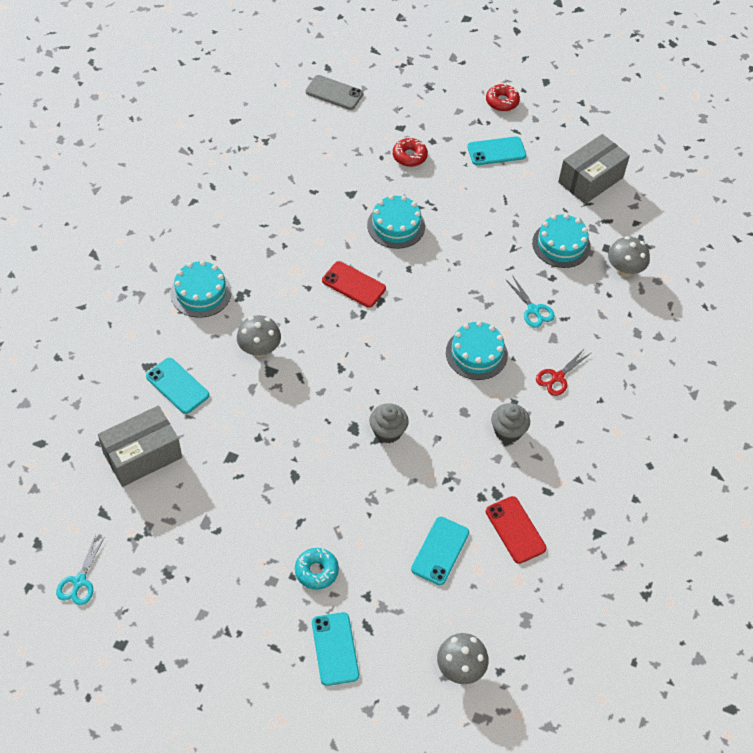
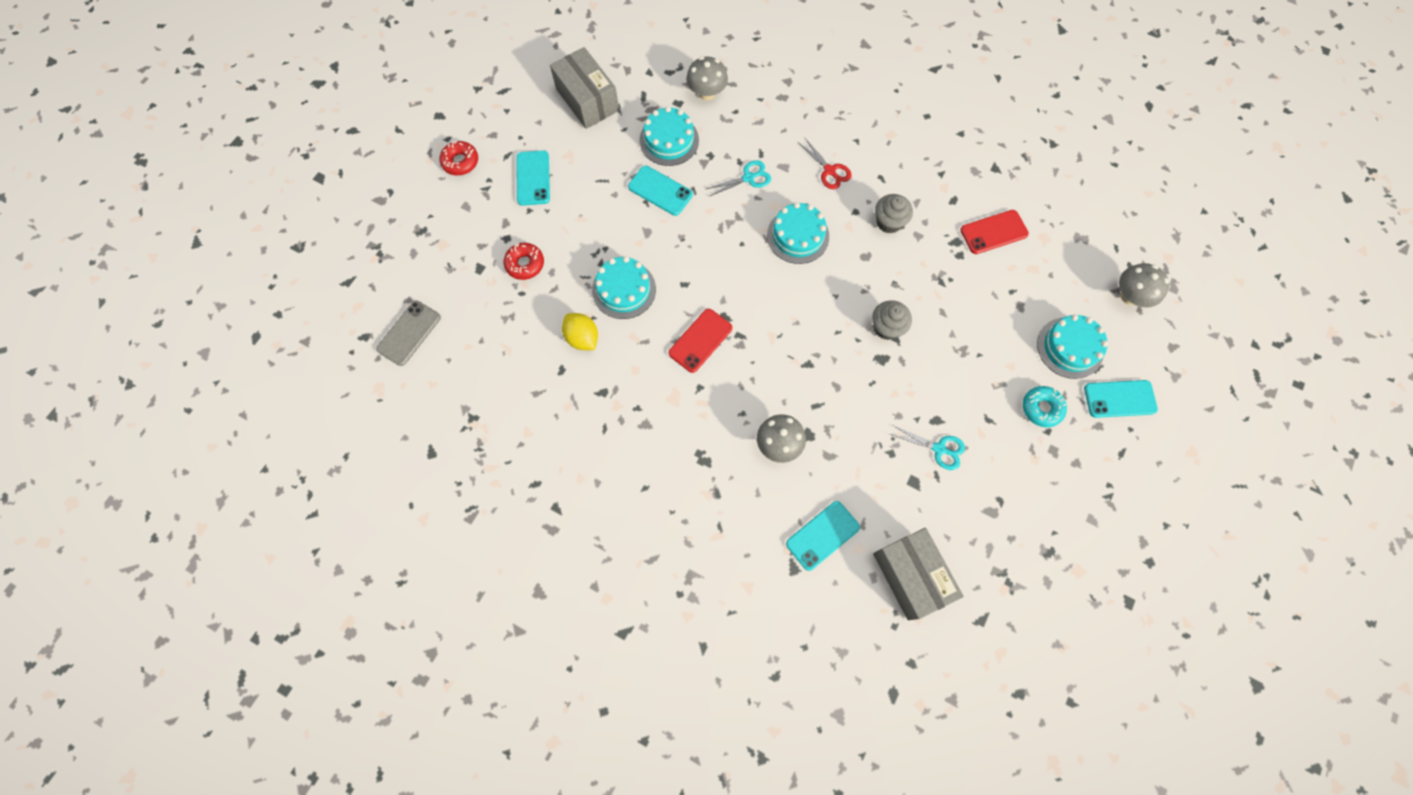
camera: 80 degrees left, 15 degrees up
turquoise scissors [56,534,105,605] -> turquoise scissors moved to [890,425,965,470]
turquoise cake [170,260,232,318] -> turquoise cake moved to [1037,314,1108,379]
turquoise phone [411,517,469,585] -> turquoise phone moved to [628,165,693,216]
none -> yellow lemon [562,313,598,350]

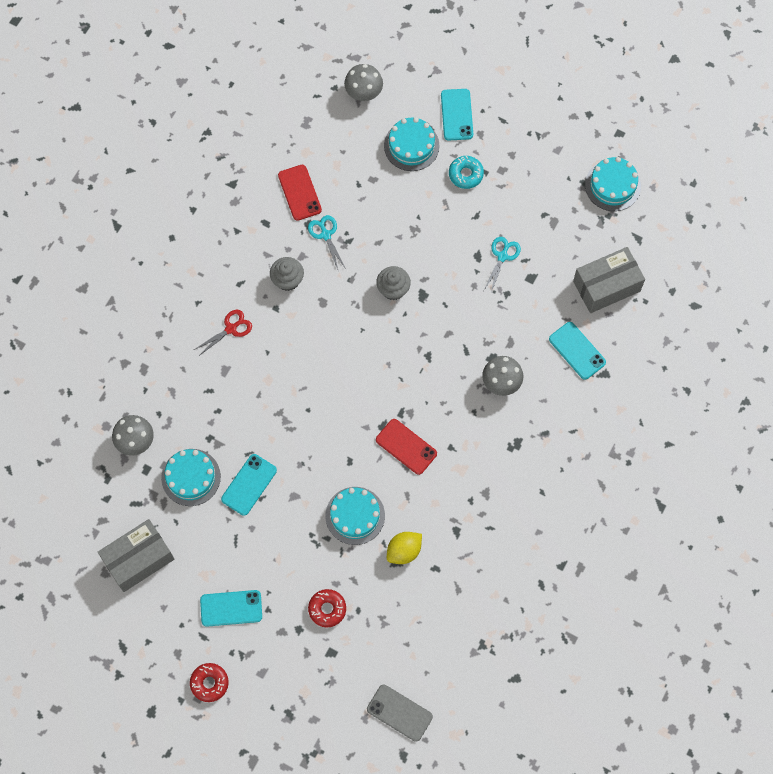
camera: 90 degrees left, 0 degrees up
turquoise scissors [706,160,771,196] -> turquoise scissors moved to [308,215,346,272]
turquoise cake [767,202,829,264] -> turquoise cake moved to [585,157,641,211]

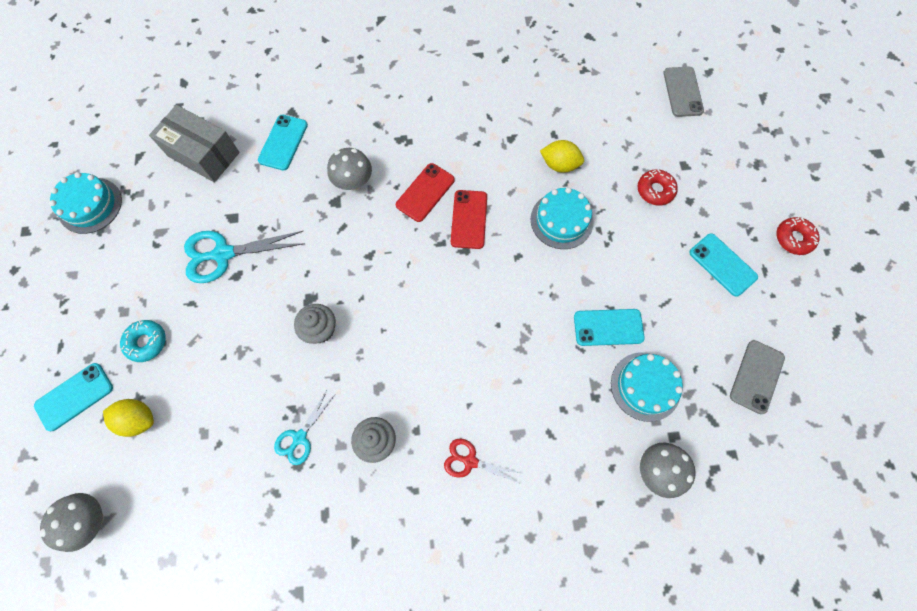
camera: 125 degrees left, 0 degrees up
grey box [98,519,174,592] -> grey phone [730,340,785,414]
red phone [278,165,322,221] -> red phone moved to [396,163,455,222]
turquoise cake [384,117,439,171] -> yellow lemon [103,399,154,437]
turquoise scissors [484,237,521,293] -> turquoise scissors [184,231,305,283], size x1.70

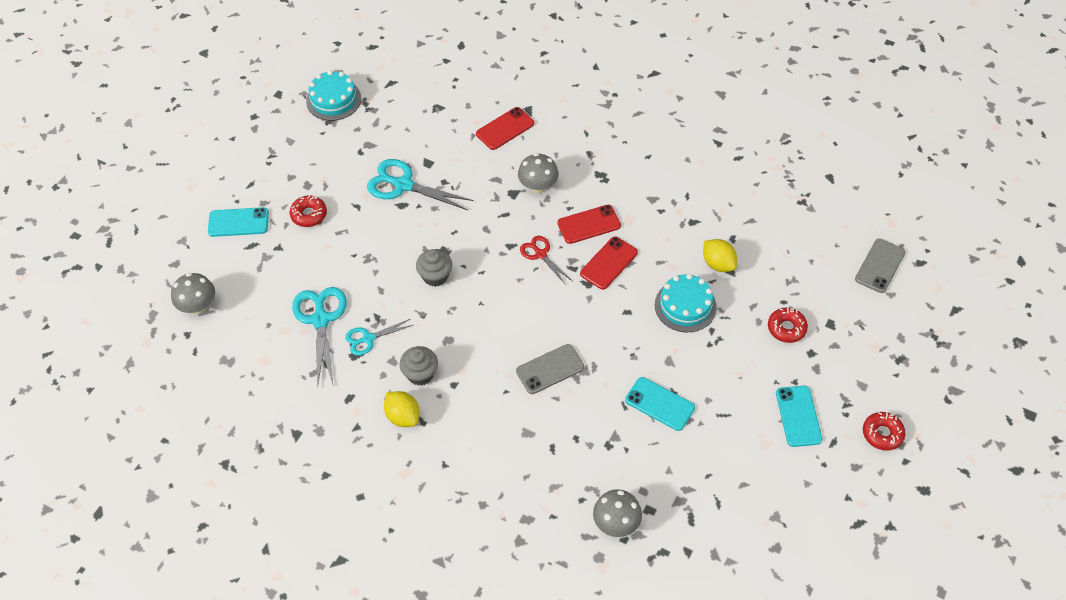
camera: 35 degrees right, 15 degrees down
yellow lemon [103,399,154,437] -> yellow lemon moved to [384,391,420,427]
turquoise donut [120,320,166,362] -> red donut [290,195,327,227]
grey box [149,105,240,183] -> none
turquoise phone [258,115,308,170] -> red phone [476,107,534,150]
red scissors [444,439,524,484] -> red scissors moved to [520,236,572,285]
turquoise cake [611,352,683,422] -> none
grey phone [730,340,785,414] -> grey phone moved to [516,344,584,394]
none -> turquoise scissors [292,287,347,387]

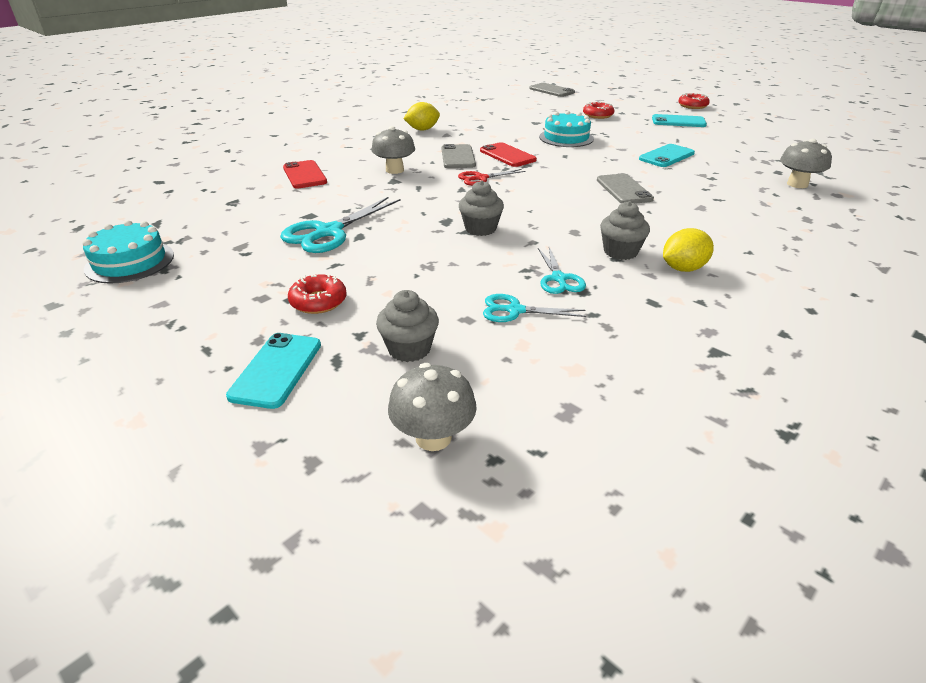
camera: 75 degrees left, 20 degrees down
turquoise scissors [292,287,347,387] -> turquoise scissors [483,294,586,322], size x0.59
red phone [557,205,621,244] -> grey phone [442,144,476,168]
yellow lemon [703,239,737,272] -> yellow lemon moved to [404,102,440,131]
none -> grey cupcake [376,290,439,362]

